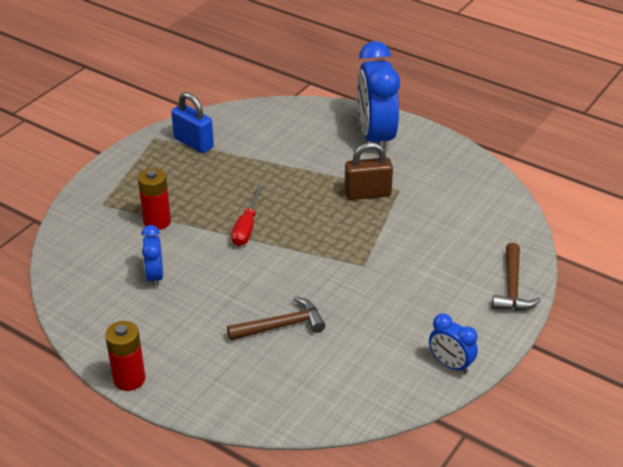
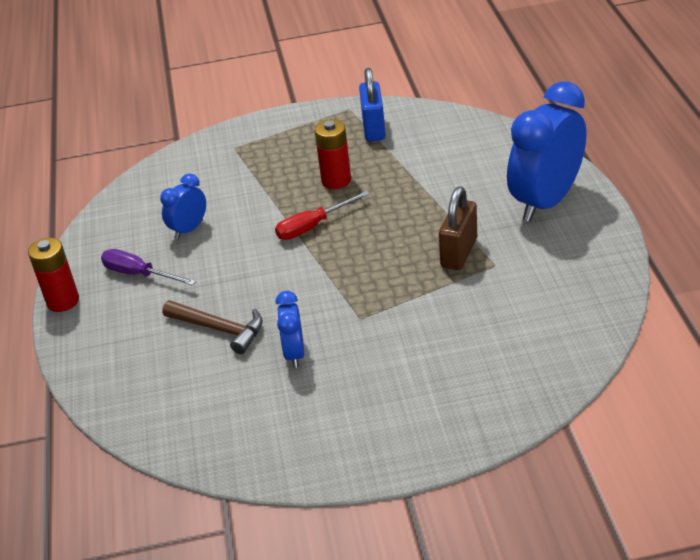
camera: 50 degrees right, 0 degrees up
red battery [138,168,171,230] -> red battery moved to [314,119,351,189]
brown padlock [344,142,393,200] -> brown padlock turned 75 degrees clockwise [439,187,477,270]
blue clock [429,314,478,374] -> blue clock moved to [275,291,304,368]
brown hammer [492,243,541,311] -> none
none -> purple screwdriver [101,249,196,286]

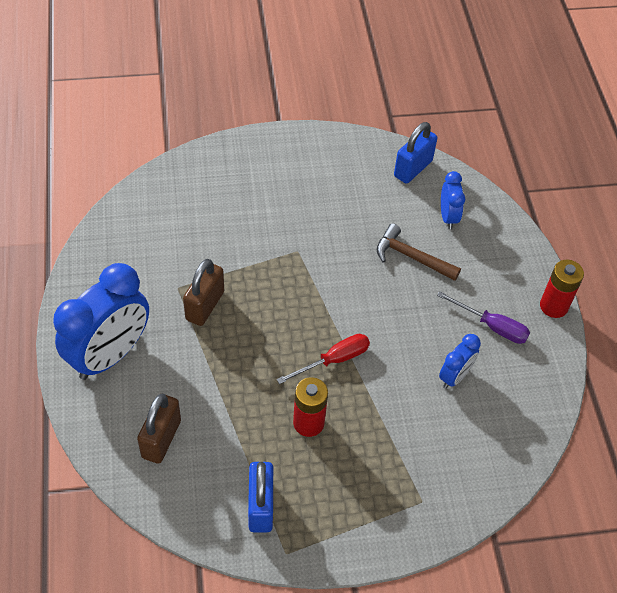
camera: 175 degrees right, 15 degrees up
blue clock [275,291,304,368] -> blue clock moved to [441,171,465,229]
none -> brown padlock [137,394,181,464]
none -> blue padlock [394,122,437,184]

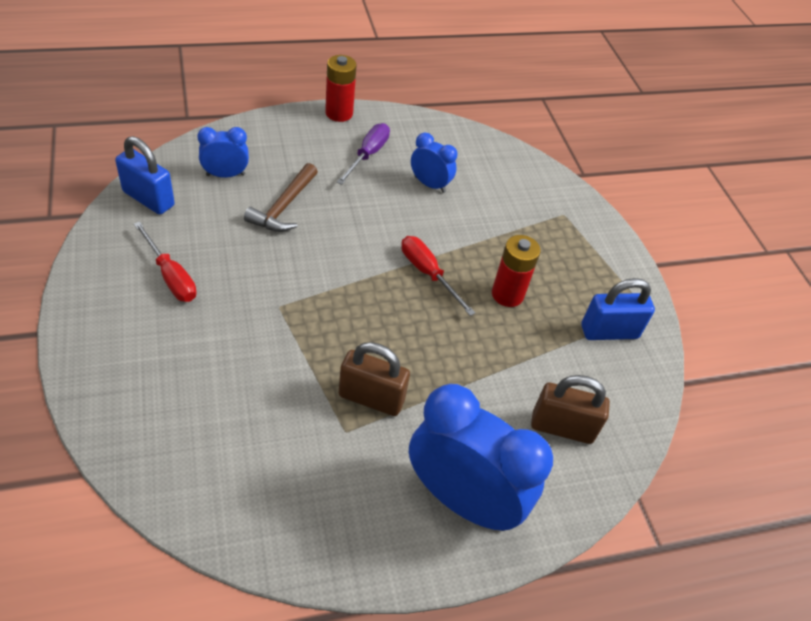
camera: 100 degrees left, 5 degrees down
none -> red screwdriver [134,222,197,302]

